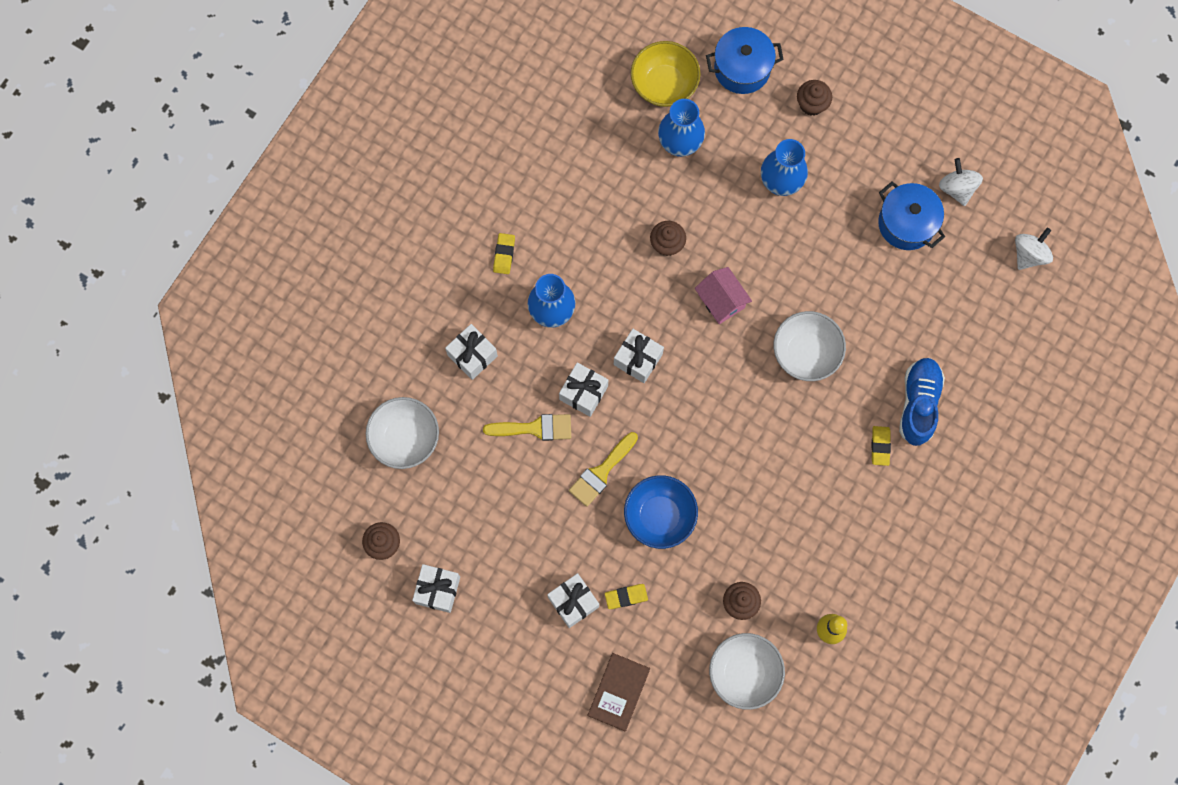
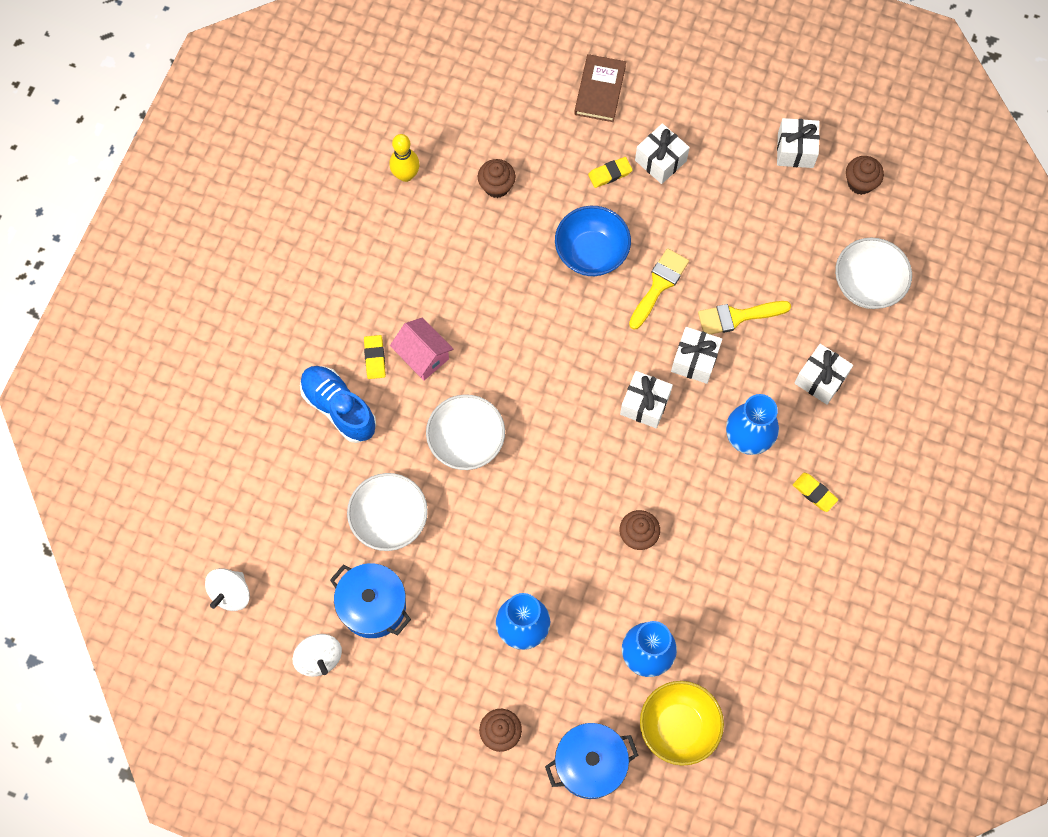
camera: 170 degrees right, 5 degrees down
yellow eraser [493,233,515,274] -> yellow eraser turned 45 degrees counterclockwise [793,473,838,512]
pink house [695,267,752,324] -> pink house moved to [390,318,453,381]
white bowl [709,633,785,710] -> white bowl moved to [347,473,428,551]
blue shoe [899,358,945,446] -> blue shoe turned 135 degrees clockwise [300,366,376,443]

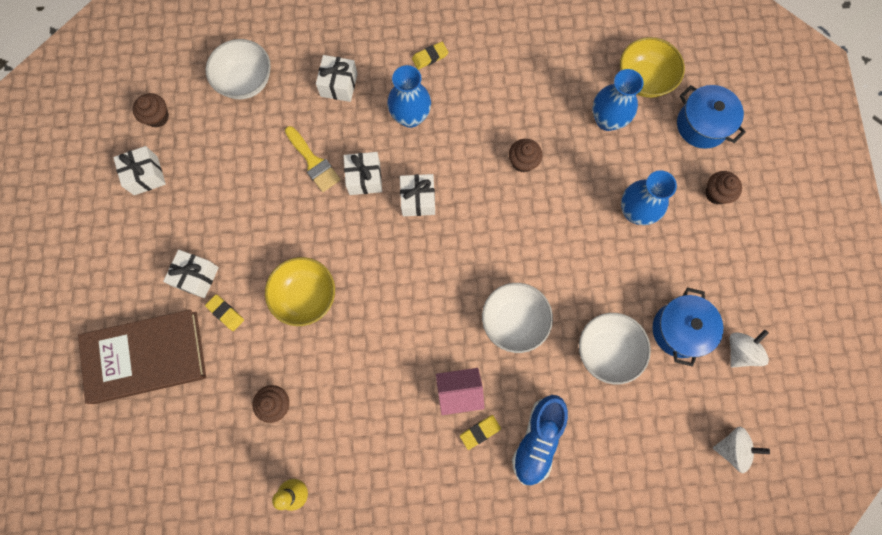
camera: 115 degrees left, 5 degrees up
pink house [390,318,453,381] -> pink house turned 60 degrees clockwise [436,368,485,415]
blue bowl [555,206,631,276] -> yellow bowl [265,257,335,326]
brown book [574,54,626,122] -> brown book [78,309,206,404], size x1.81
yellow brush [629,248,689,330] -> none
yellow eraser [793,473,838,512] -> yellow eraser turned 45 degrees clockwise [412,42,449,69]

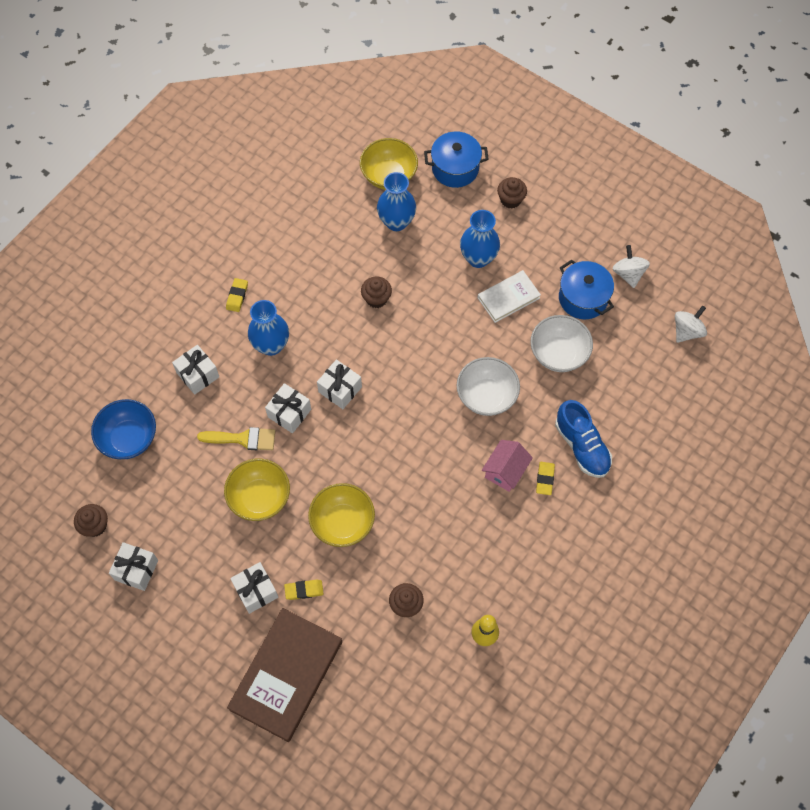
camera: 50 degrees left, 10 degrees down
white bowl [206,39,271,99] -> blue bowl [91,399,156,459]
none -> yellow bowl [224,459,290,521]
none -> white book [478,270,541,323]

